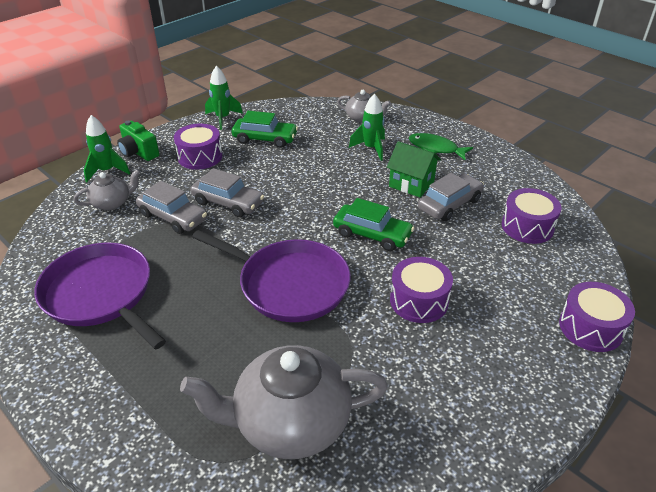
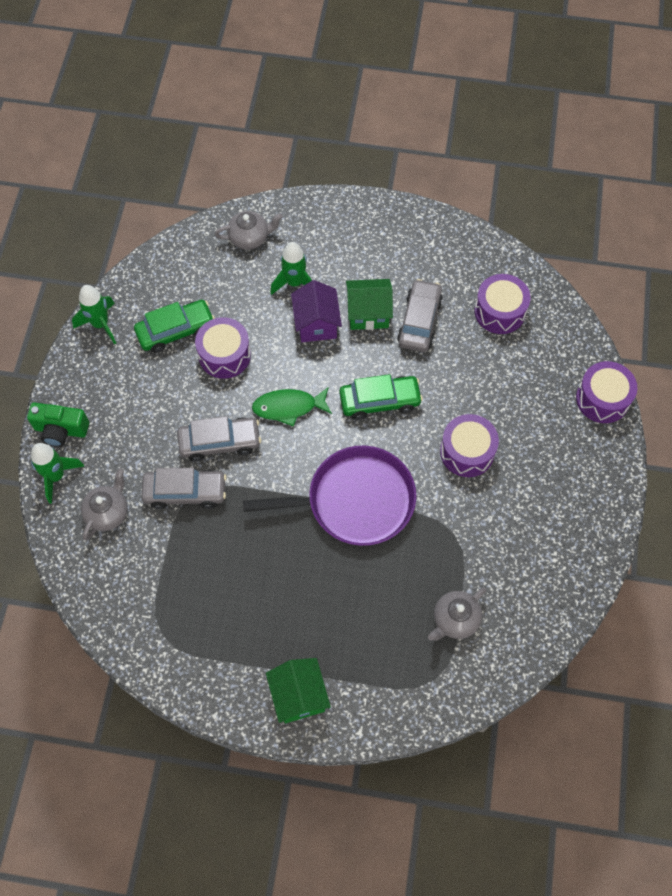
camera: 35 degrees left, 25 degrees up
purple pan [34,243,166,349] -> none
purple drum [174,124,222,170] -> purple drum moved to [195,317,251,379]
grey teapot [180,345,388,459] -> grey teapot [428,587,486,641], size x0.51
green fish [409,133,473,160] -> green fish moved to [252,387,332,427]
none -> green house [266,658,331,723]
none -> purple house [291,280,342,342]

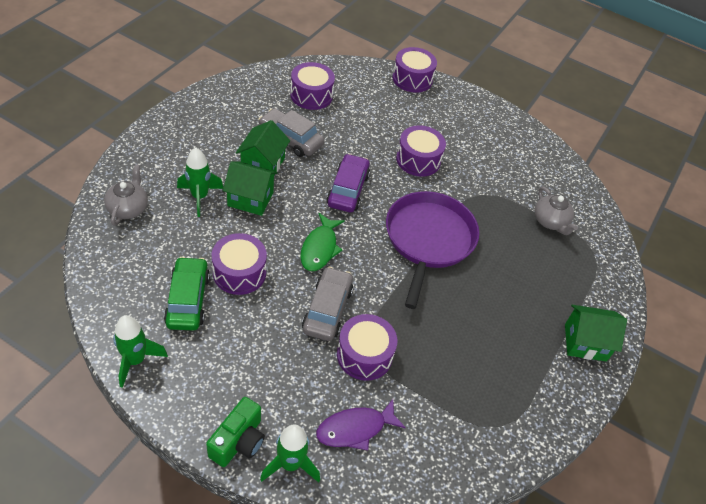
camera: 75 degrees left, 15 degrees down
grey teapot [81,468,128,540] -> purple fish [316,399,406,450]
grey car [141,468,227,509] -> purple drum [337,314,397,381]
purple house [291,280,342,342] -> green house [223,161,278,216]
green car [339,374,423,420] -> purple car [326,154,370,212]

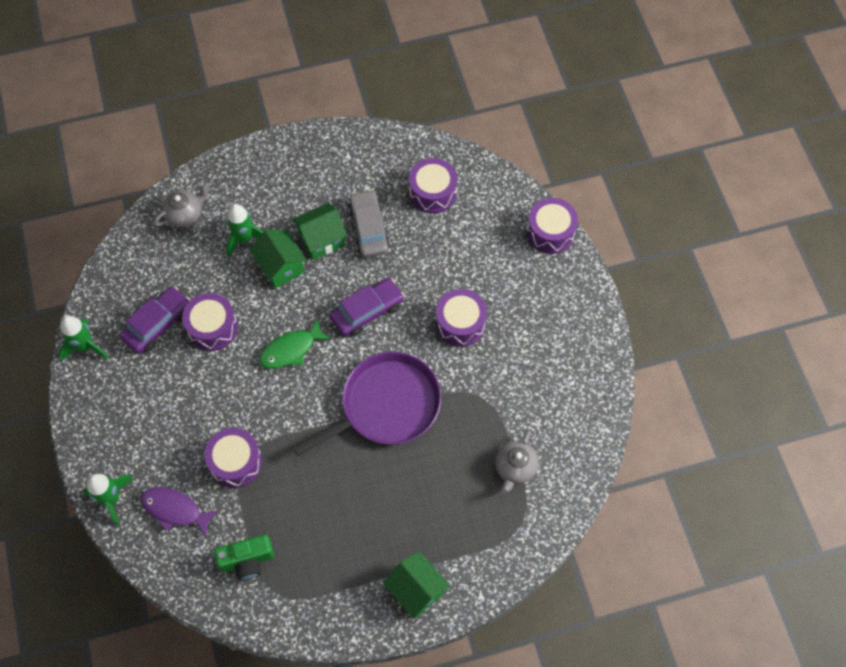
camera: 50 degrees right, 15 degrees up
green car [164,257,210,331] -> purple car [120,286,191,354]
green camera [206,397,265,467] -> green camera moved to [214,535,274,581]
grey car [302,266,353,341] -> none

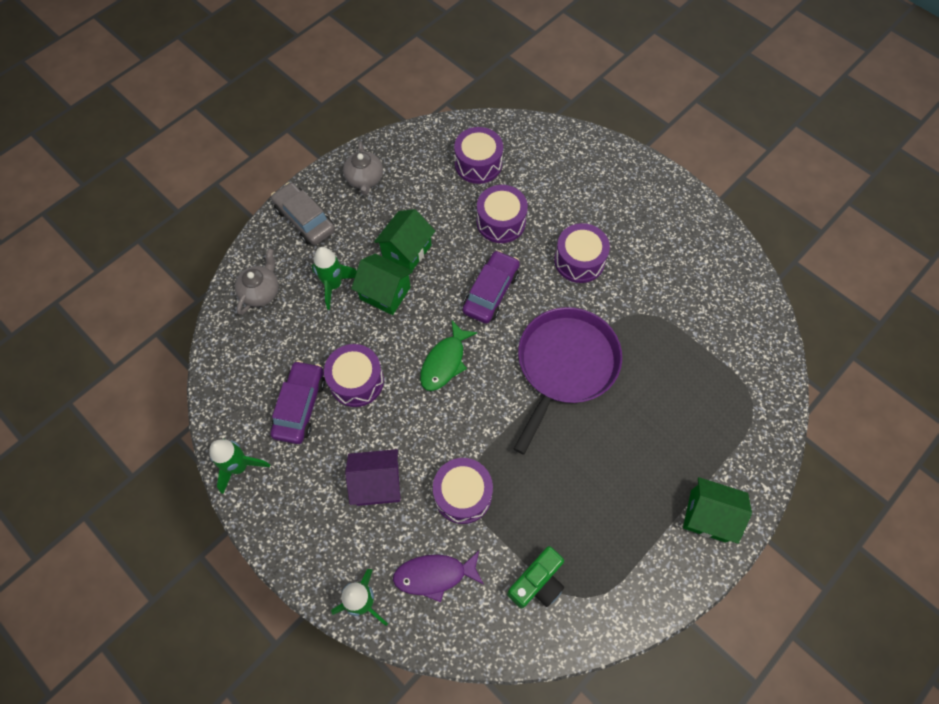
camera: 30 degrees left, 0 degrees up
grey car [348,189,390,258] -> grey car moved to [271,182,335,245]
grey teapot [495,430,539,493] -> grey teapot moved to [343,141,383,195]
purple drum [527,198,578,254] -> purple drum moved to [477,185,528,243]
none -> purple house [345,449,401,506]

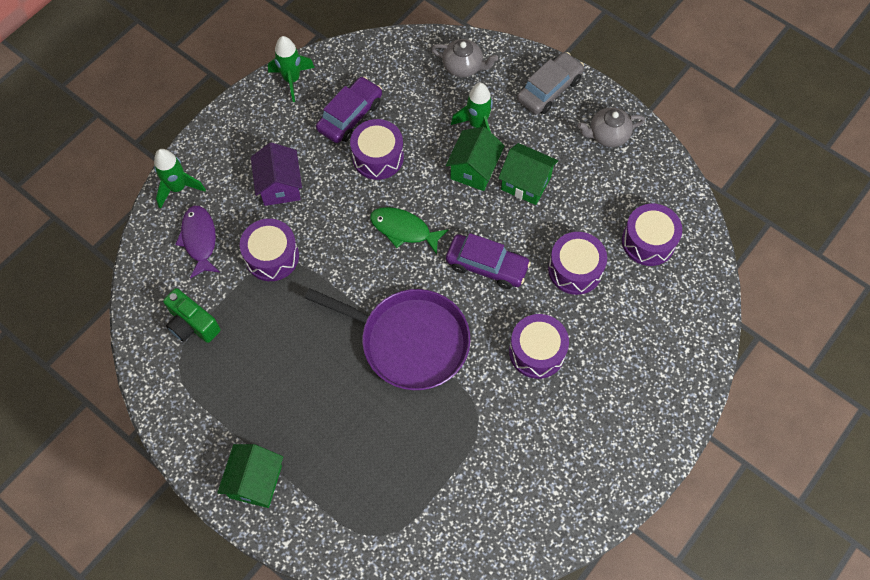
camera: 85 degrees right, 0 degrees up
purple car [271,360,325,444] -> purple car turned 60 degrees counterclockwise [316,76,382,143]

